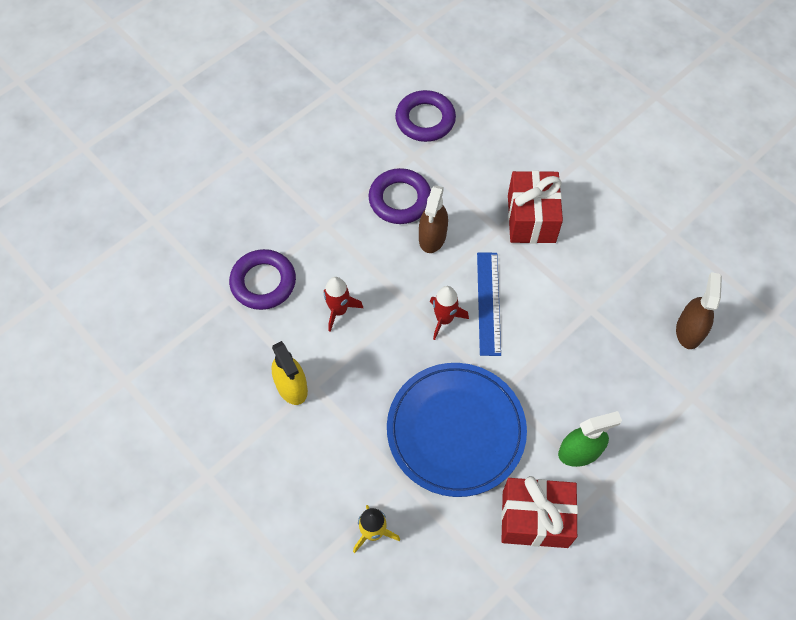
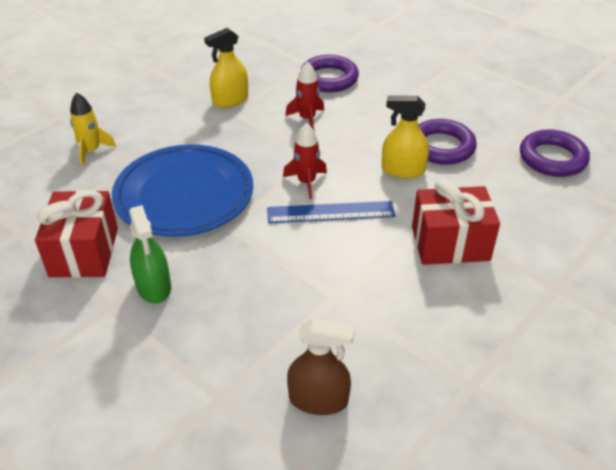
camera: 85 degrees right, 20 degrees down
brown spray bottle [419,185,448,253] -> yellow spray bottle [382,96,429,179]

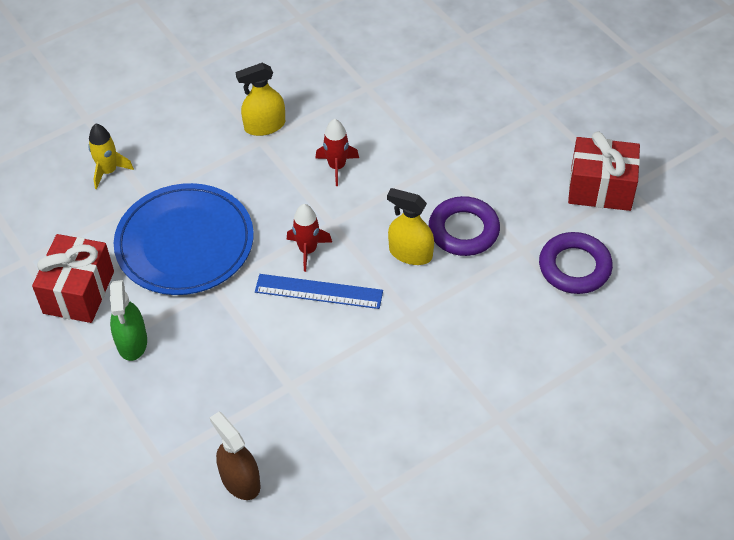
camera: 15 degrees right, 10 degrees up
brown spray bottle [287,318,355,415] -> brown spray bottle turned 150 degrees counterclockwise [210,412,260,500]
purple ring [301,55,359,92] -> none
red gift [412,179,500,265] -> red gift moved to [568,131,640,211]

